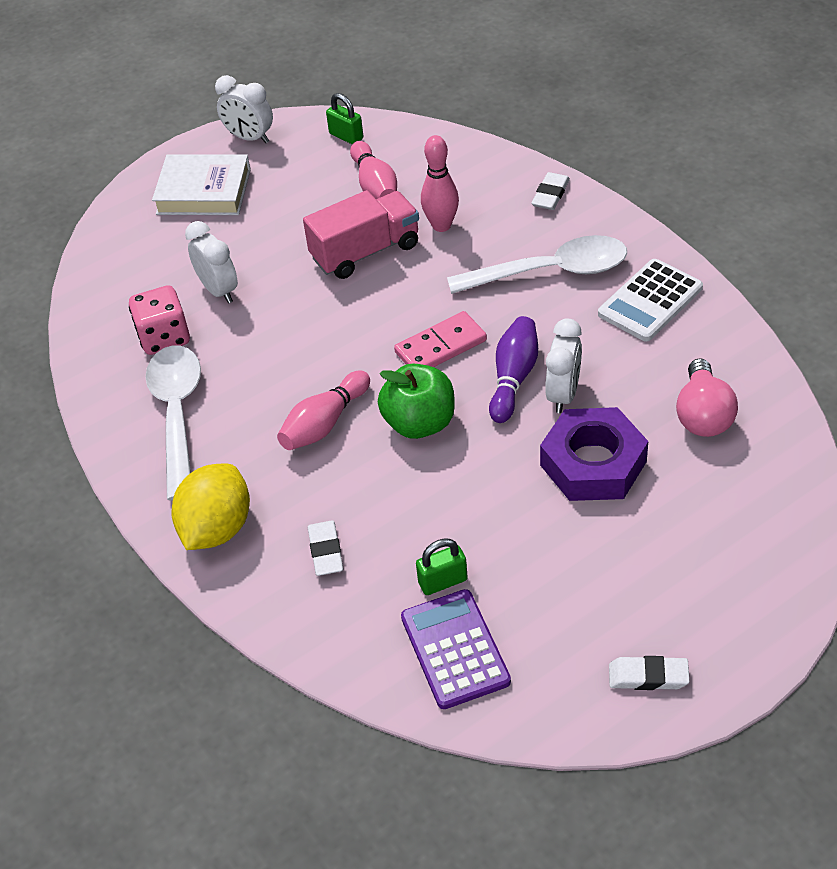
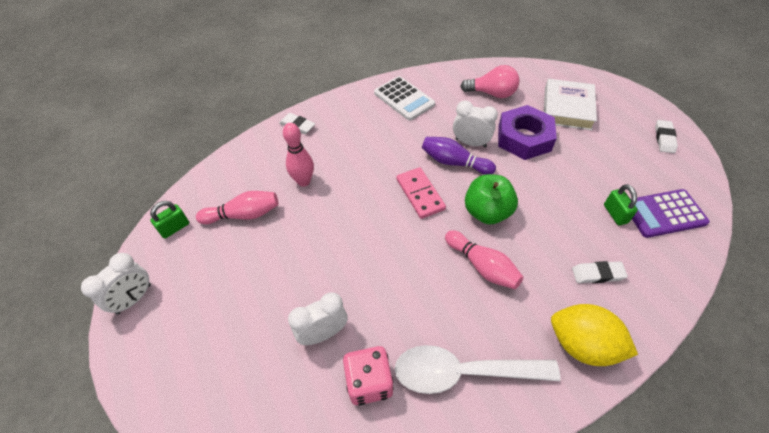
camera: 85 degrees left, 5 degrees up
white book [152,154,251,215] -> white book moved to [544,79,597,130]
pink truck [303,190,419,279] -> none
white spoon [447,235,627,294] -> none

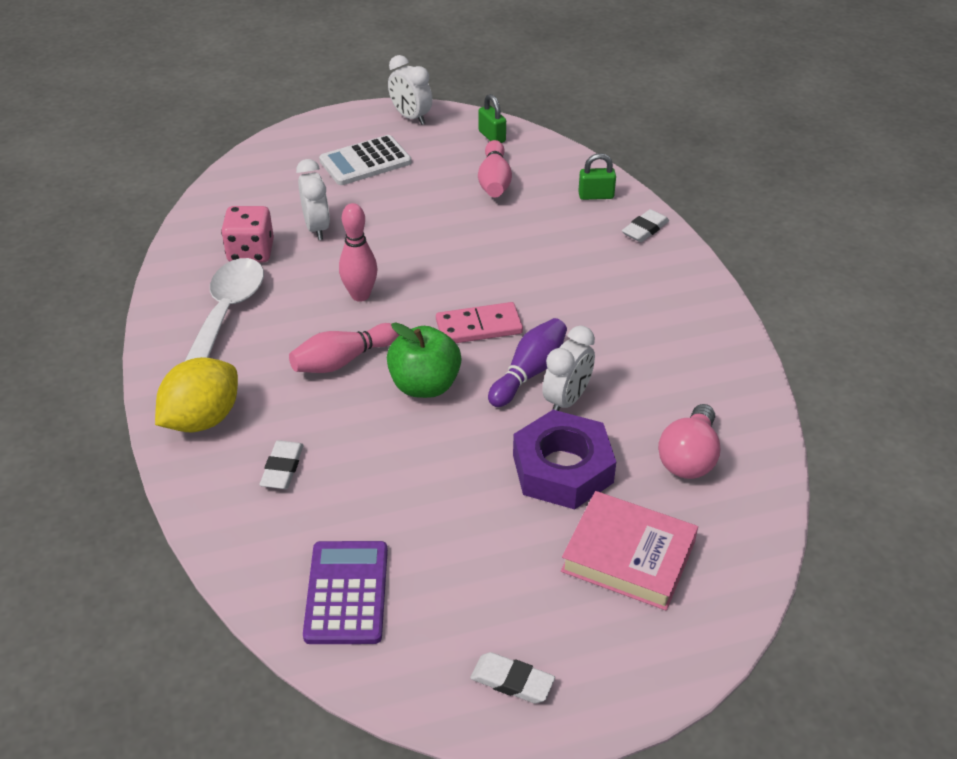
camera: 100 degrees right, 10 degrees down
pink bowling pin [283,123,314,187] -> pink bowling pin moved to [339,203,378,302]
white calculator [374,76,435,121] -> white calculator moved to [319,135,412,185]
white book [544,79,597,130] -> pink book [561,491,698,611]
green padlock [604,184,638,225] -> green padlock moved to [578,153,616,200]

